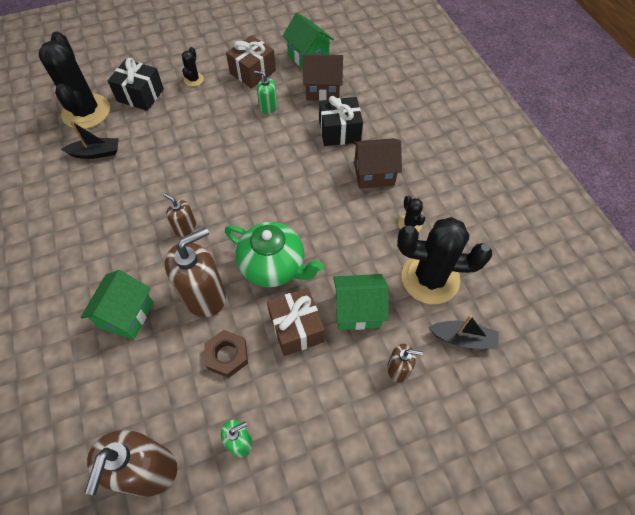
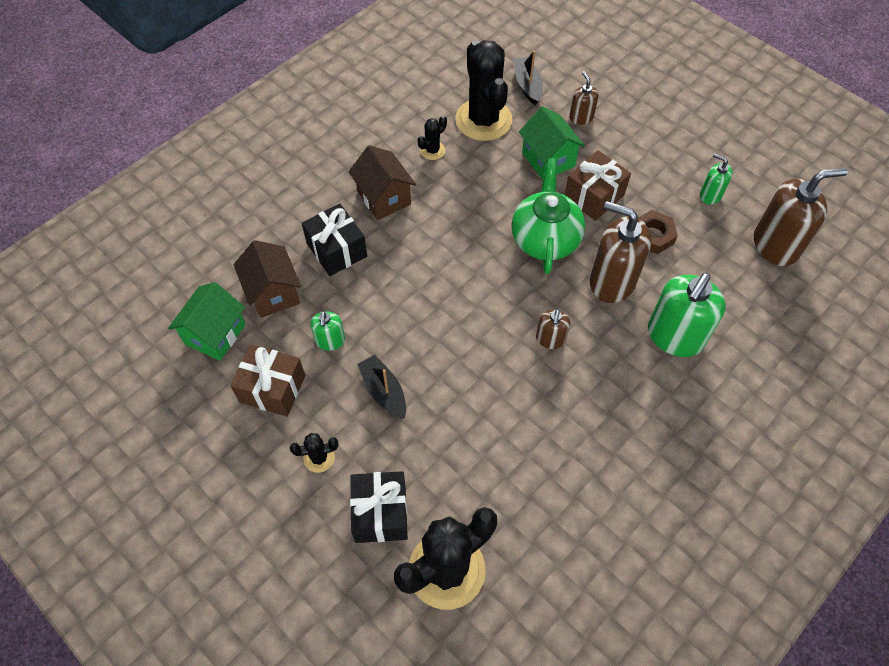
camera: 115 degrees left, 0 degrees up
black boat [61,121,119,159] -> black boat moved to [357,355,406,419]
green house [80,270,153,340] -> green soap dispenser [648,273,726,357]

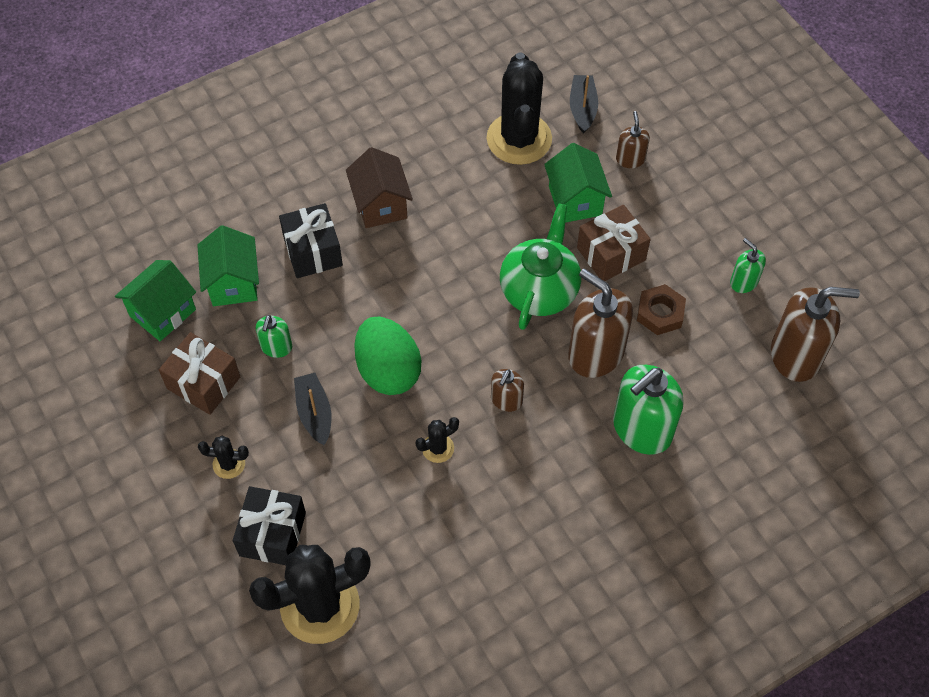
camera: 15 degrees right, 0 degrees up
brown house [233,240,301,318] -> green house [197,225,259,306]
black cactus [418,116,447,160] -> black cactus moved to [416,417,459,463]
none -> green egg [354,317,421,395]

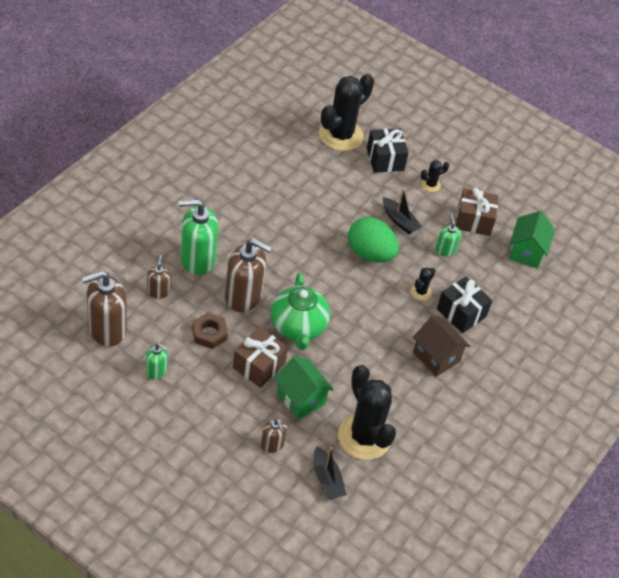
camera: 150 degrees right, 10 degrees down
green house [197,225,259,306] -> none
black cactus [416,417,459,463] -> black cactus moved to [411,267,435,300]
brown soap dispenser [491,369,524,412] -> brown soap dispenser moved to [147,255,170,299]
green soap dispenser [613,365,684,455] -> green soap dispenser turned 120 degrees counterclockwise [178,199,218,275]

